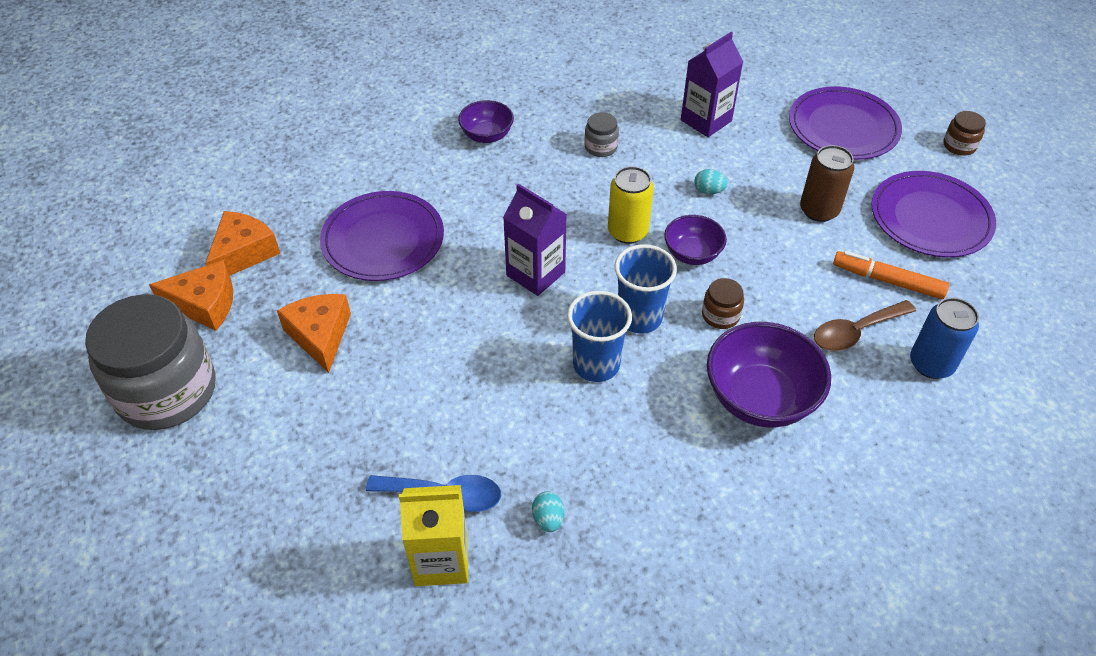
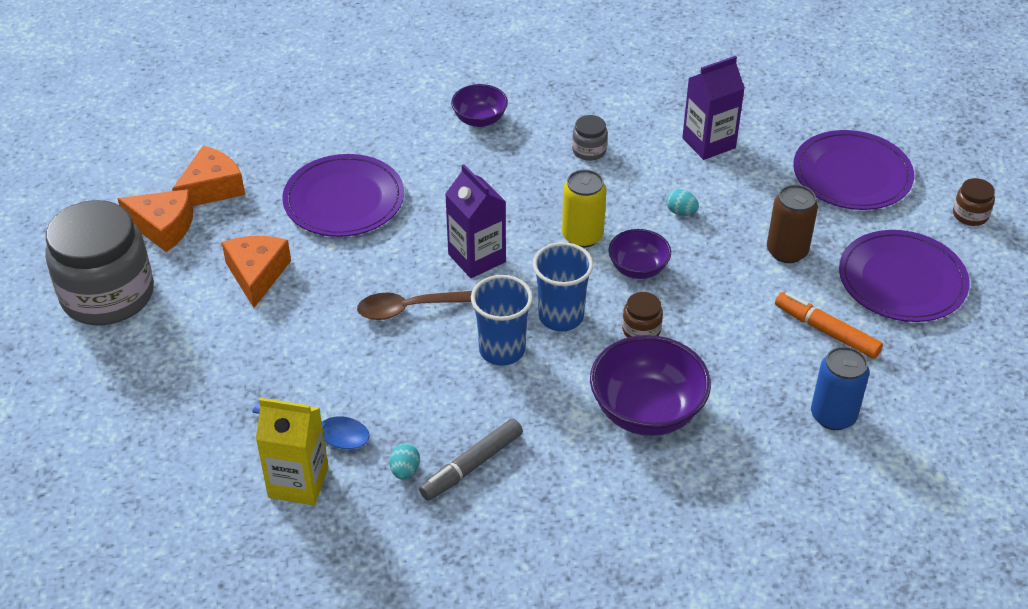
camera: 15 degrees right, 5 degrees down
brown spoon [814,300,916,351] -> brown spoon moved to [357,291,472,320]
none -> grey marker [419,418,523,501]

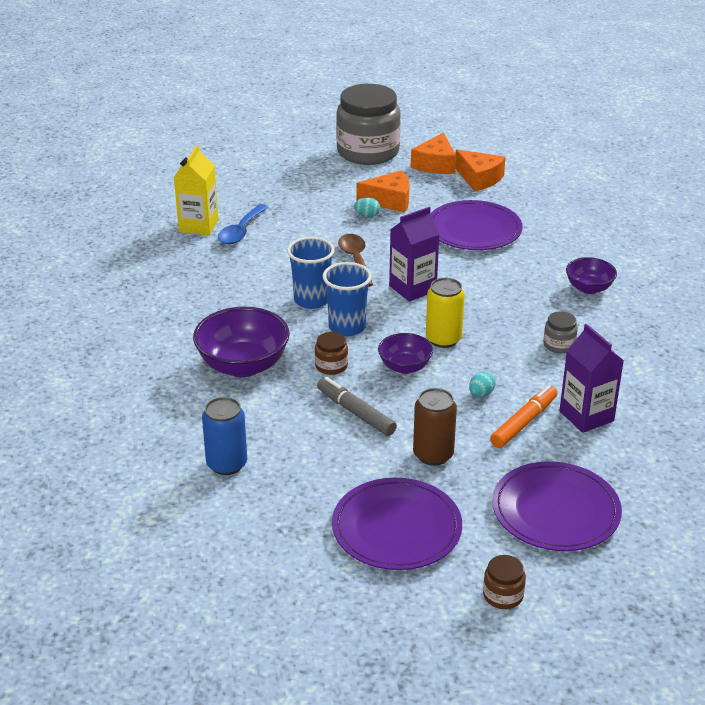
camera: 90 degrees right, 10 degrees down
turquoise egg [390,443,420,479] -> turquoise egg moved to [354,197,380,217]
grey marker [419,418,523,501] -> grey marker moved to [317,377,397,436]
orange marker [775,292,883,359] -> orange marker moved to [490,385,557,448]

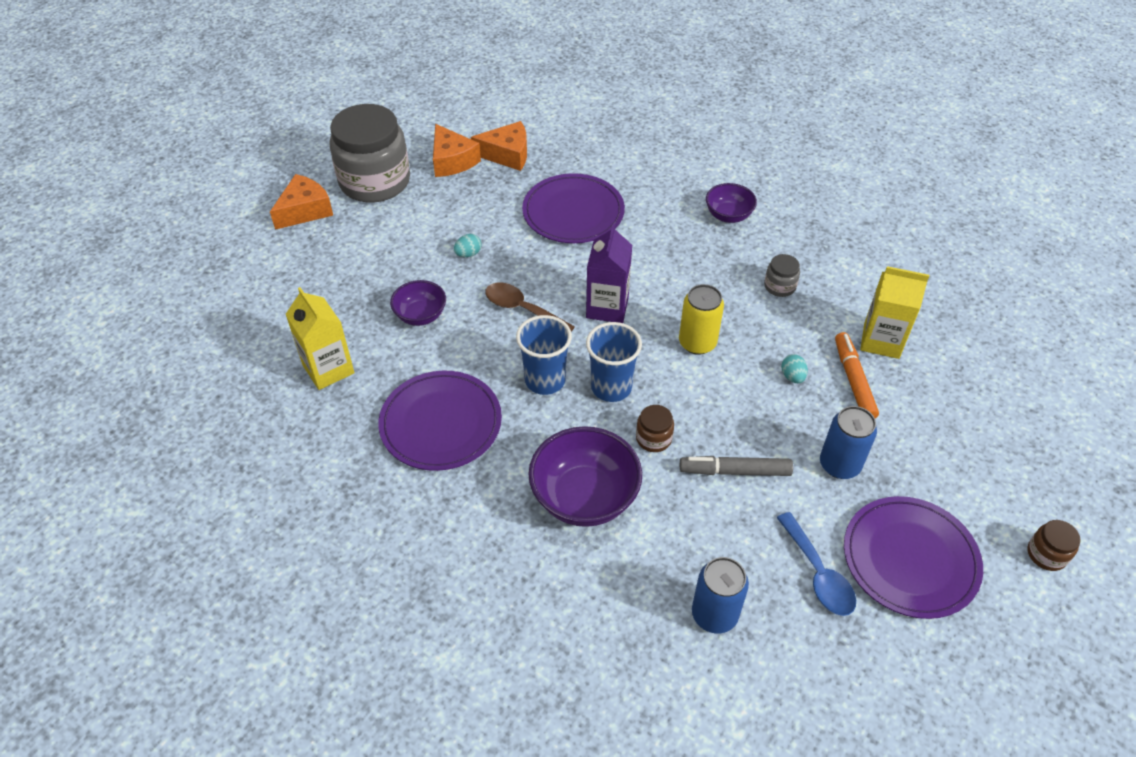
camera: 45 degrees left, 15 degrees up
blue spoon [218,204,268,244] -> blue spoon moved to [777,512,856,616]
orange cheese [356,170,409,213] -> orange cheese moved to [270,174,333,230]
purple bowl [378,333,433,374] -> purple bowl moved to [390,280,446,326]
brown can [413,388,457,466] -> blue can [820,406,877,479]
purple plate [492,461,622,551] -> purple plate moved to [379,371,502,471]
purple carton [559,324,624,433] -> yellow carton [860,266,929,359]

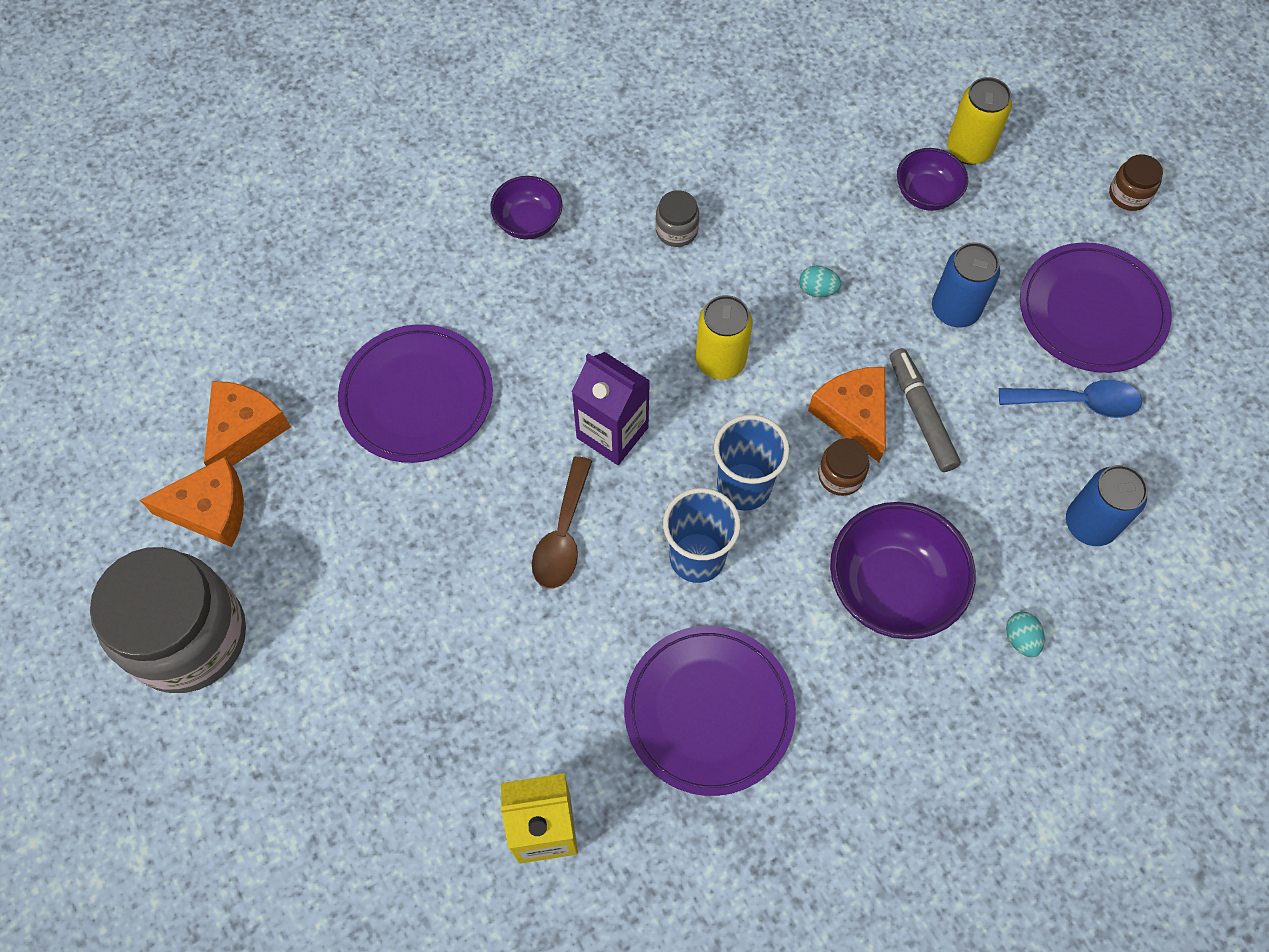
camera: 65 degrees left, 15 degrees up
orange cheese [270,174,333,230] -> orange cheese moved to [808,367,886,462]
purple bowl [390,280,446,326] -> purple bowl moved to [897,148,968,211]
turquoise egg [454,234,482,257] -> turquoise egg moved to [1006,612,1045,657]
brown spoon [485,282,575,332] -> brown spoon turned 45 degrees counterclockwise [532,456,592,588]
grey marker [680,456,793,476] -> grey marker turned 135 degrees clockwise [890,348,961,472]
orange marker [835,332,879,418] -> none
yellow carton [860,266,929,359] -> none
none -> yellow can [947,77,1012,165]

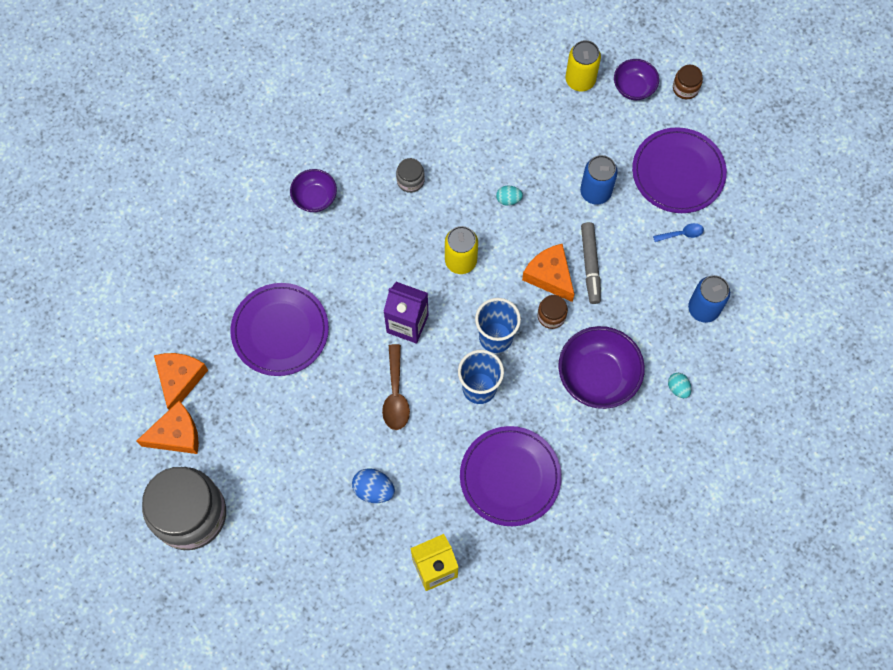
camera: 15 degrees left, 5 degrees up
grey marker [890,348,961,472] -> grey marker turned 150 degrees counterclockwise [581,222,601,304]
purple bowl [897,148,968,211] -> purple bowl moved to [614,59,659,100]
blue spoon [999,380,1142,418] -> blue spoon [653,223,704,242], size x0.59
none -> blue egg [352,468,395,503]

